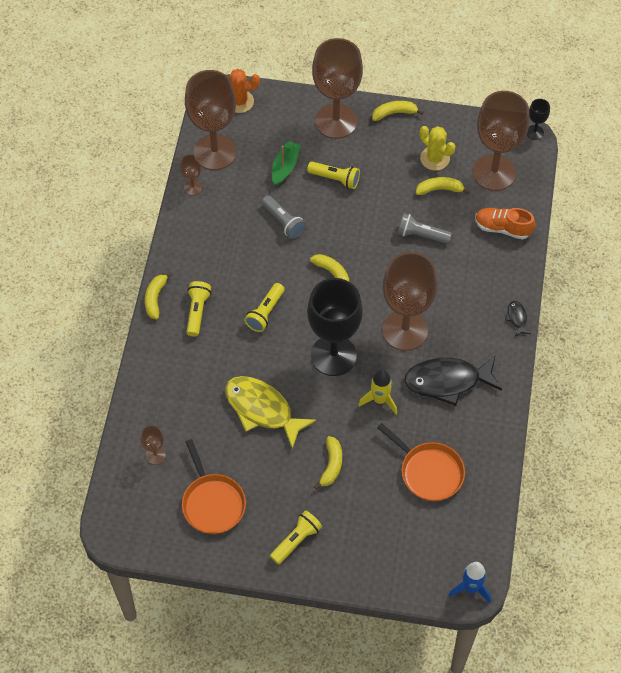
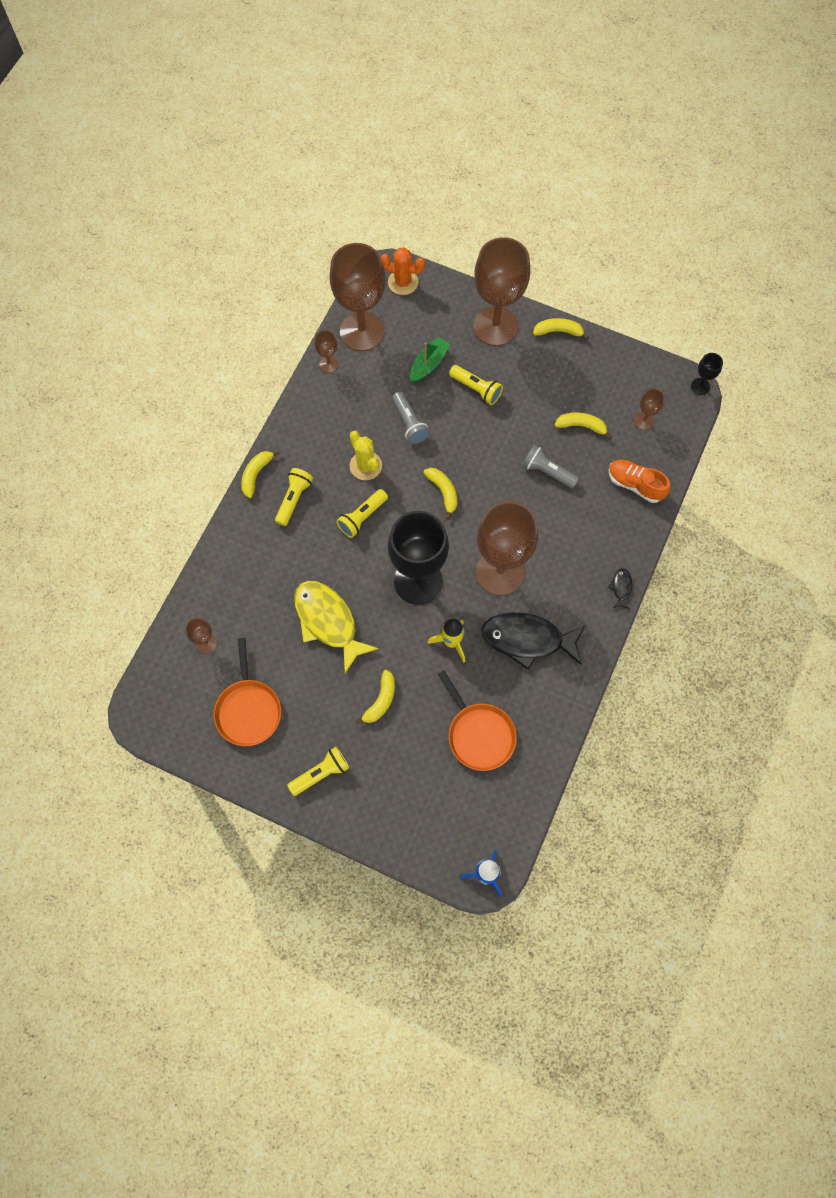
camera: 15 degrees right, 10 degrees up
yellow cactus [420,126,455,171] -> yellow cactus moved to [350,431,382,480]
brown goblet [473,91,529,191] -> brown goblet [634,389,665,430], size x0.42

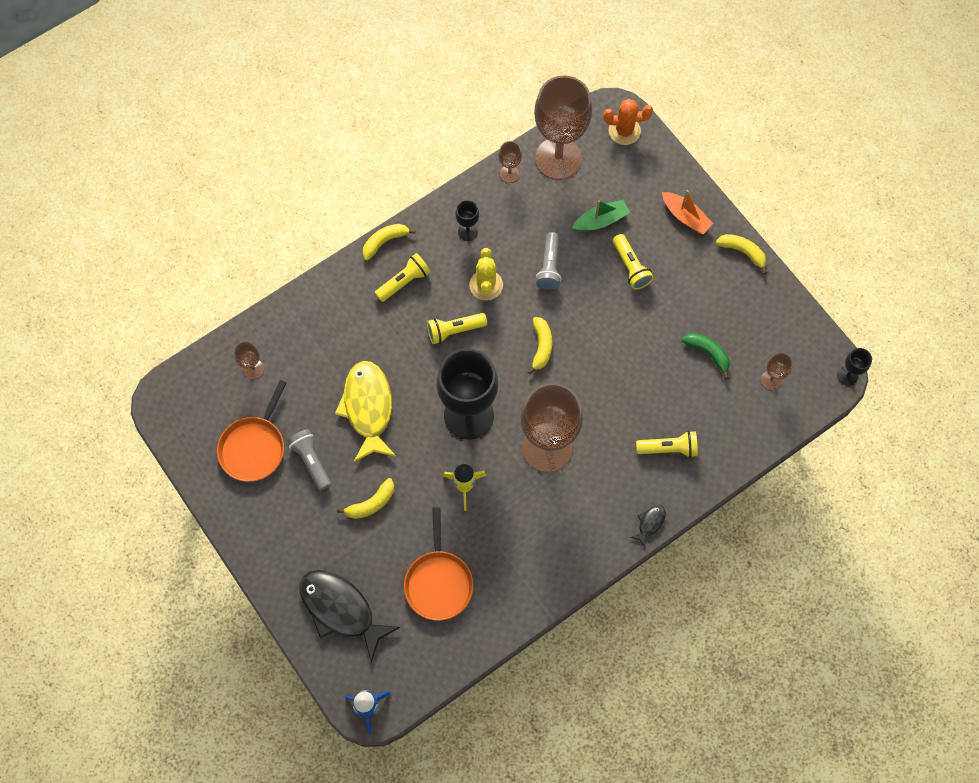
camera: 30 degrees right, 0 degrees up
yellow flashlight [287,747,349,796] -> yellow flashlight moved to [636,431,698,458]
orange cactus [381,247,425,295] -> orange cactus turned 45 degrees counterclockwise [604,99,653,145]
brown goblet [474,237,530,346] -> orange boat [662,190,713,234]
black fish [482,612,586,670] -> black fish moved to [299,570,400,662]
grey flashlight [522,445,579,488] -> grey flashlight moved to [287,429,331,491]
yellow banana [555,412,611,439] -> green banana [682,333,730,379]
orange shoe [608,460,671,503] -> none
none -> black goblet [455,200,479,241]

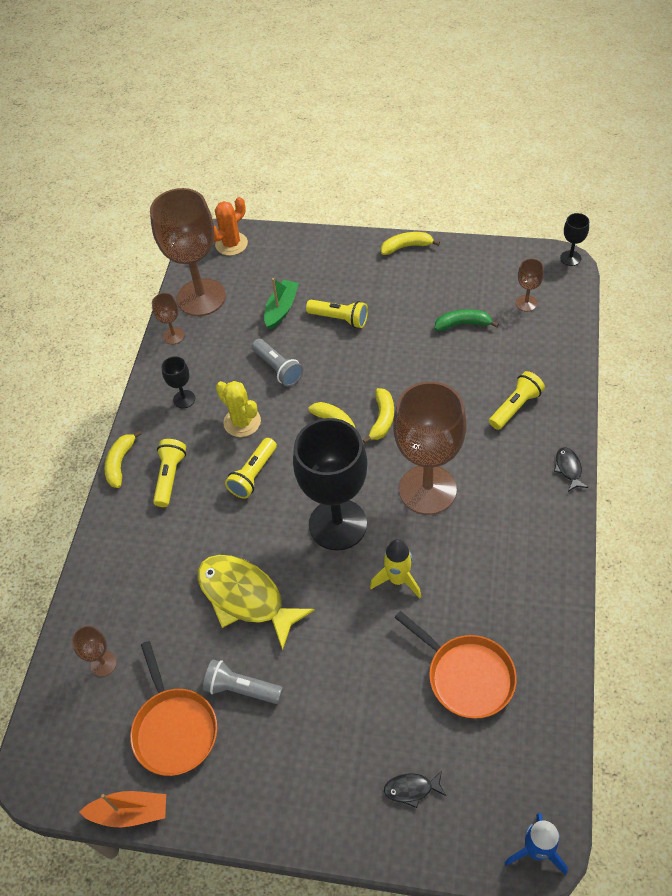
camera: 40 degrees left, 15 degrees down
black fish [299,570,400,662] -> black fish [384,771,446,808], size x0.43
yellow banana [337,478,394,519] -> yellow banana moved to [363,388,394,444]
orange boat [662,190,713,234] -> orange boat moved to [79,791,166,827]

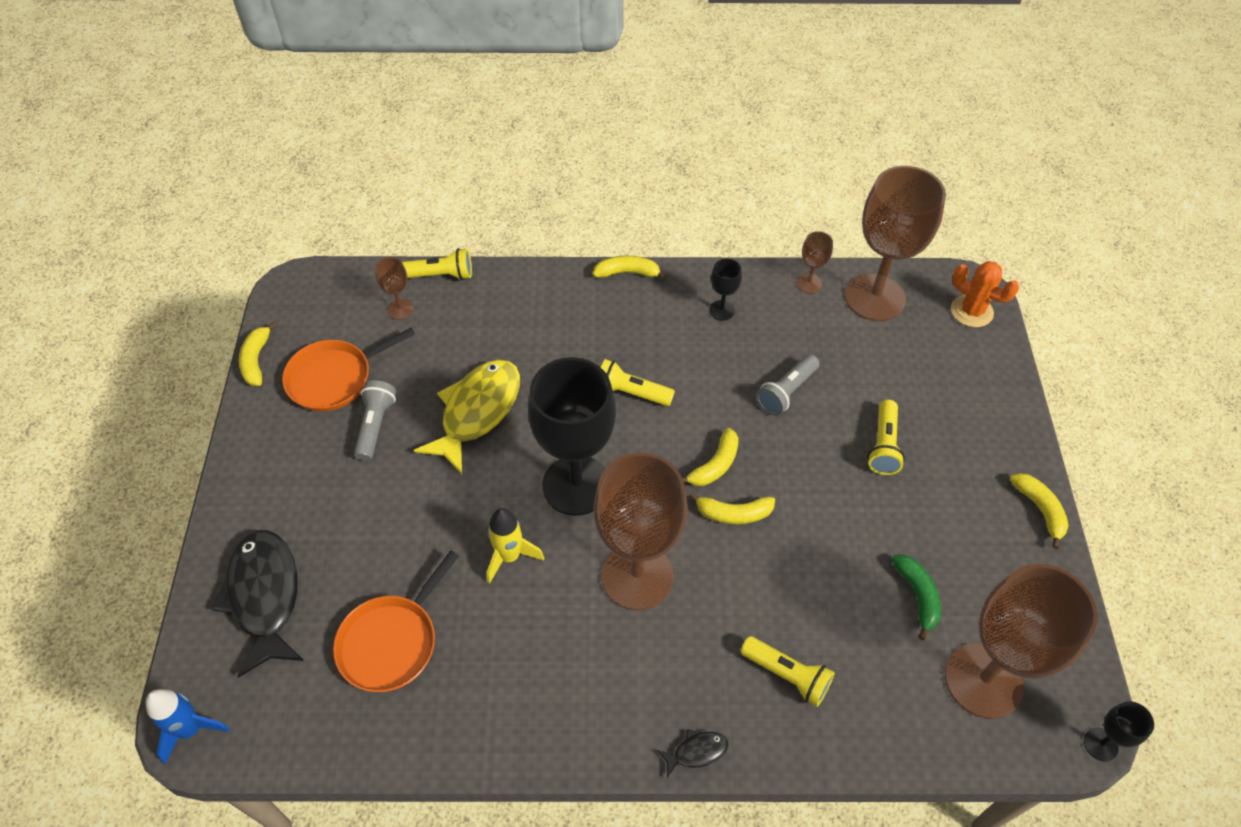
camera: 75 degrees right, 0 degrees up
orange boat [79,791,166,827] -> yellow banana [239,322,277,386]
yellow flashlight [153,439,186,507] -> yellow flashlight moved to [402,248,472,280]
yellow cactus [216,381,261,437] -> none
green boat [264,278,299,330] -> none
black fish [384,771,446,808] -> black fish [212,530,304,678], size x2.34
brown goblet [516,259,544,312] -> brown goblet [945,564,1098,719], size x2.38

